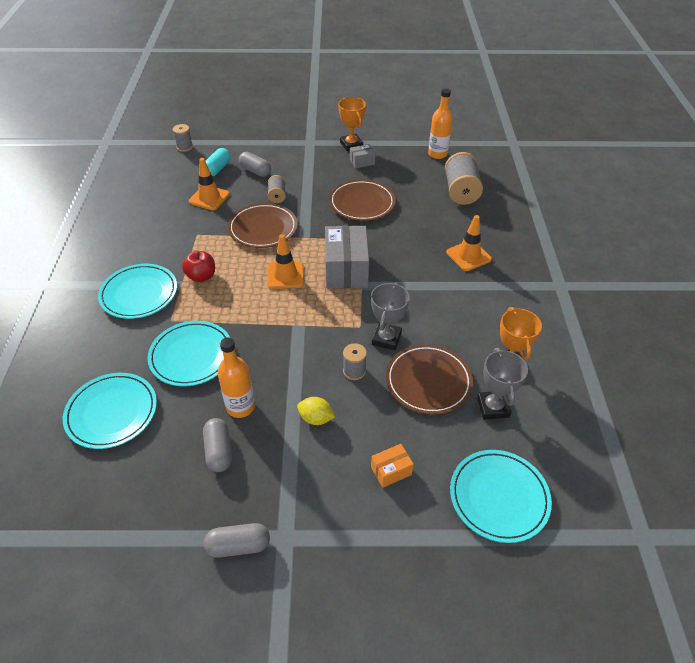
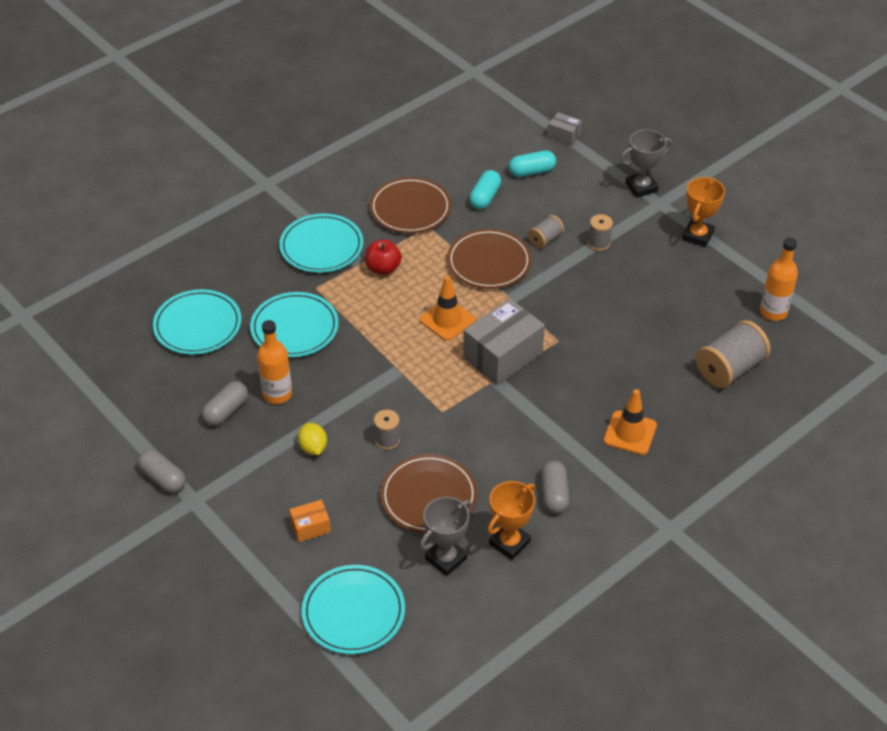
camera: 50 degrees right, 0 degrees up
grey spool [173,124,193,152] -> grey spool moved to [588,214,613,251]
orange traffic cone [189,158,230,210] -> turquoise capsule [469,170,501,209]
grey capsule [239,152,271,177] -> grey capsule moved to [541,461,570,514]
brown plate [329,180,395,221] -> brown plate moved to [370,177,451,233]
grey box [350,144,375,169] -> grey box moved to [548,112,582,146]
grey trophy [371,282,410,350] -> grey trophy moved to [620,129,672,198]
orange box [371,444,414,488] -> orange box turned 45 degrees counterclockwise [289,500,331,542]

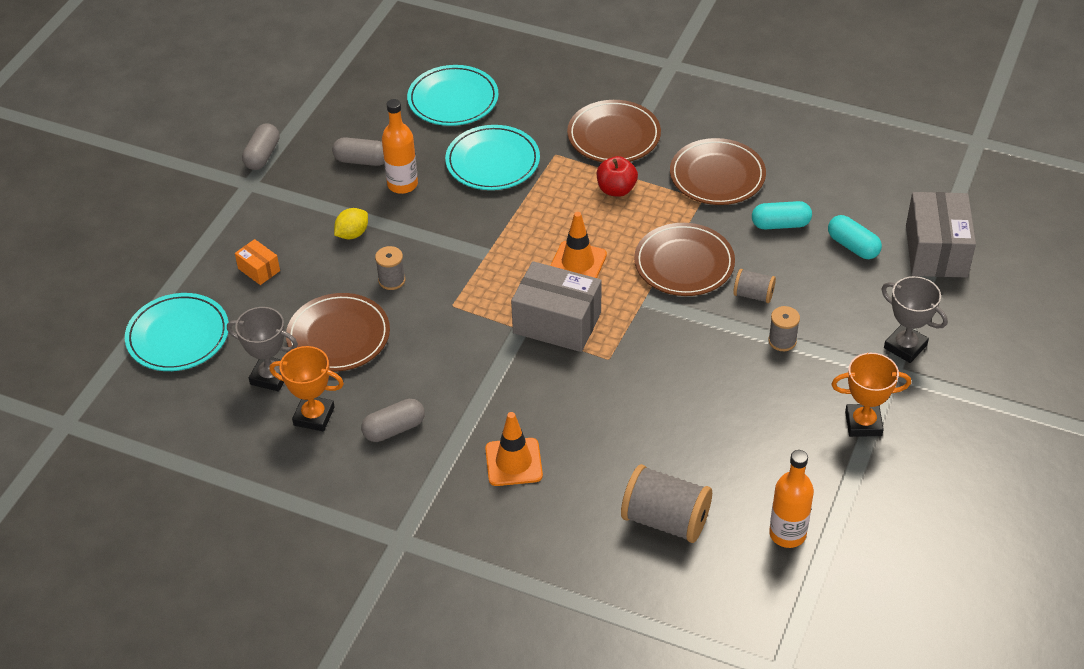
camera: 65 degrees right, 0 degrees up
turquoise plate [279,213,363,273] -> brown plate [567,100,661,162]
grey box [548,112,582,146] -> grey box [906,192,976,278], size x2.08

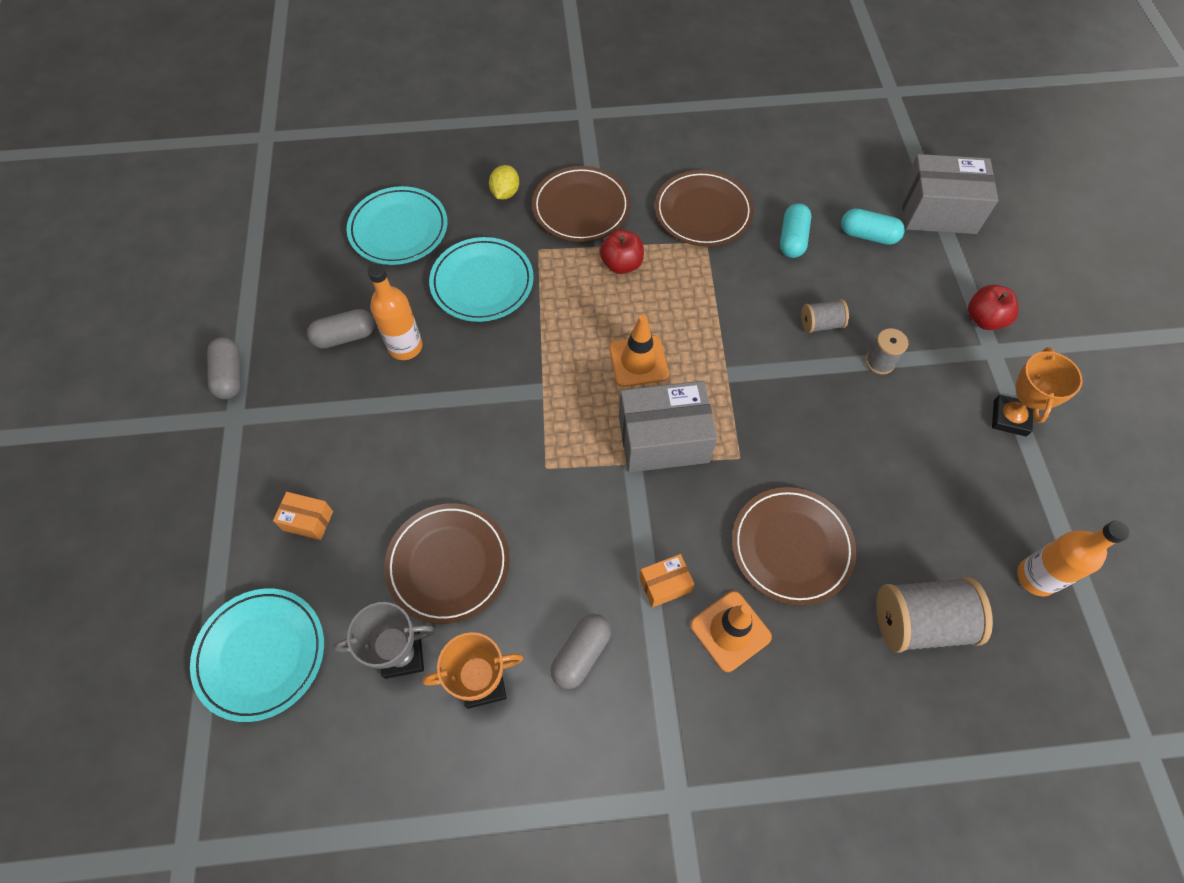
camera: 30 degrees left, 15 degrees up
yellow lemon [334,208,368,239] -> yellow lemon moved to [489,165,519,200]
grey spool [375,246,406,290] -> none
brown plate [634,223,735,296] -> brown plate moved to [732,487,857,606]
turquoise capsule [752,201,812,229] -> turquoise capsule turned 45 degrees counterclockwise [780,203,811,258]
orange trophy [832,353,911,437] -> orange trophy turned 45 degrees counterclockwise [992,347,1083,437]
grey trophy [882,276,947,363] -> red apple [968,285,1019,330]
grey box [906,192,976,278] -> grey box turned 60 degrees counterclockwise [901,154,998,234]
none -> orange box [639,554,695,608]

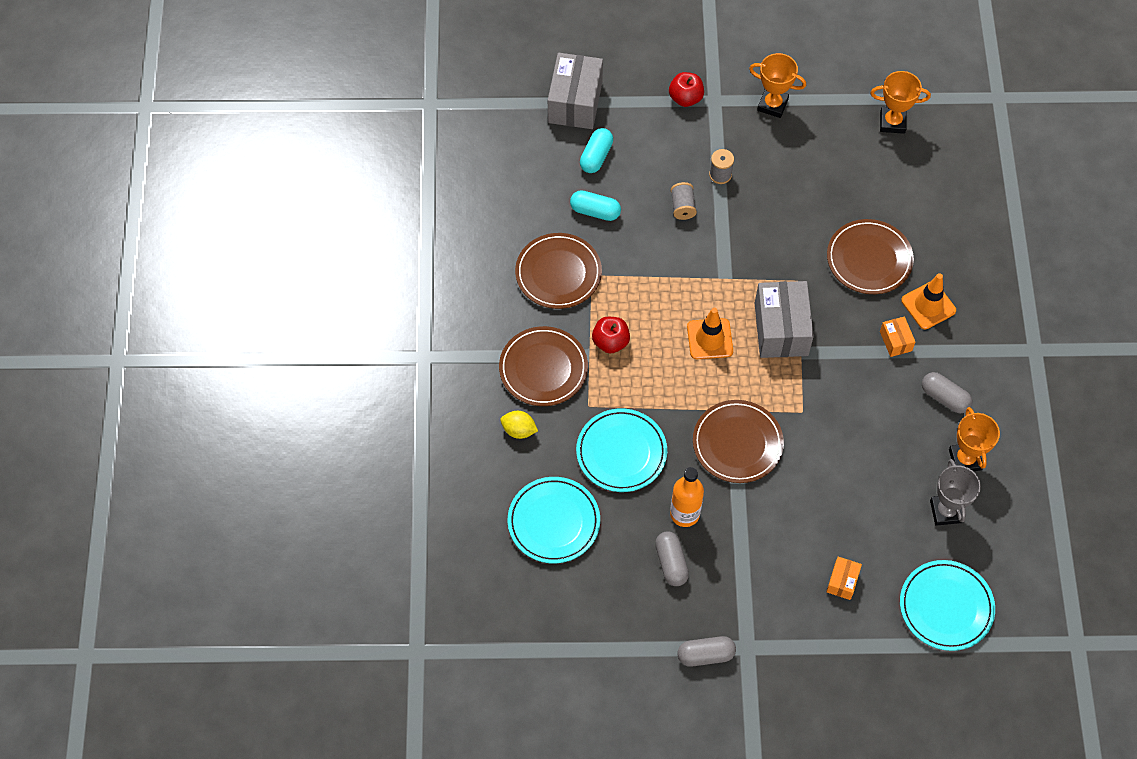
camera: 85 degrees left, 0 degrees up
brown plate [384,503,510,624] -> brown plate moved to [693,400,784,483]
grey spool [876,577,993,653] -> none
orange bottle [1017,520,1130,596] -> orange trophy [870,71,931,134]

